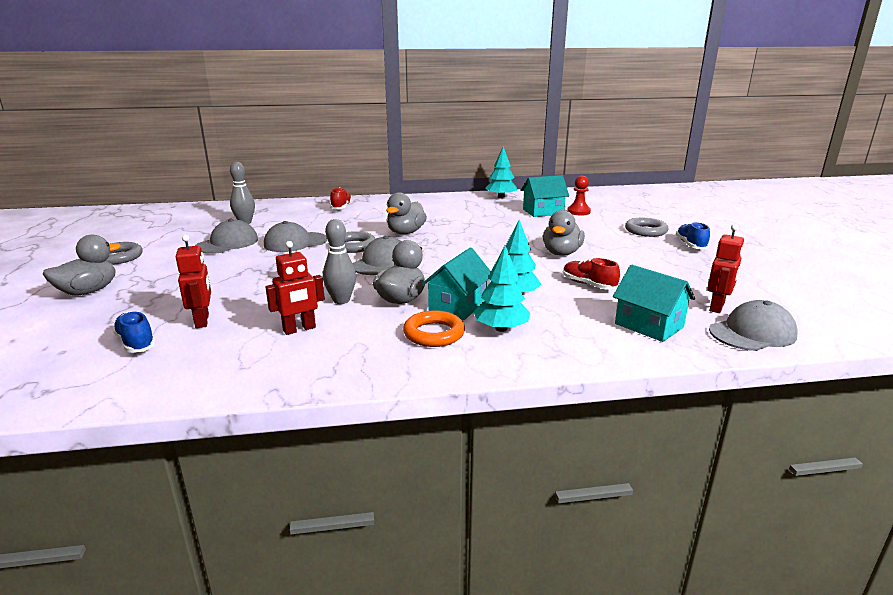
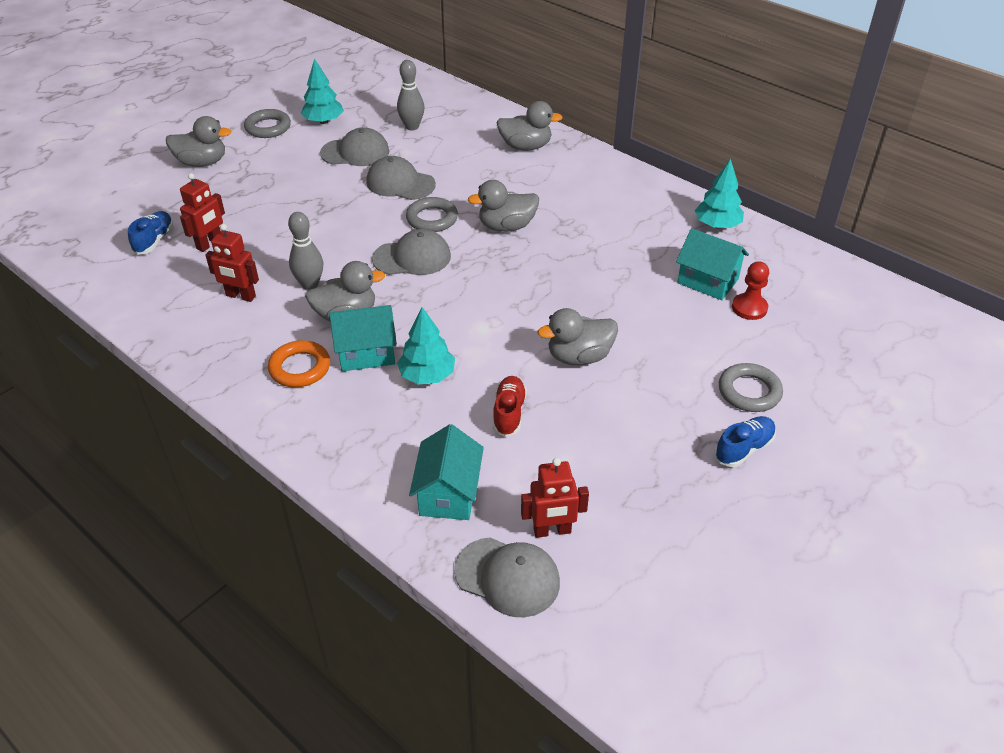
camera: 50 degrees right, 20 degrees up
red shoe [330,187,352,209] -> grey duck [497,101,563,151]
turquoise tree [474,246,530,332] -> turquoise tree moved to [301,58,344,124]

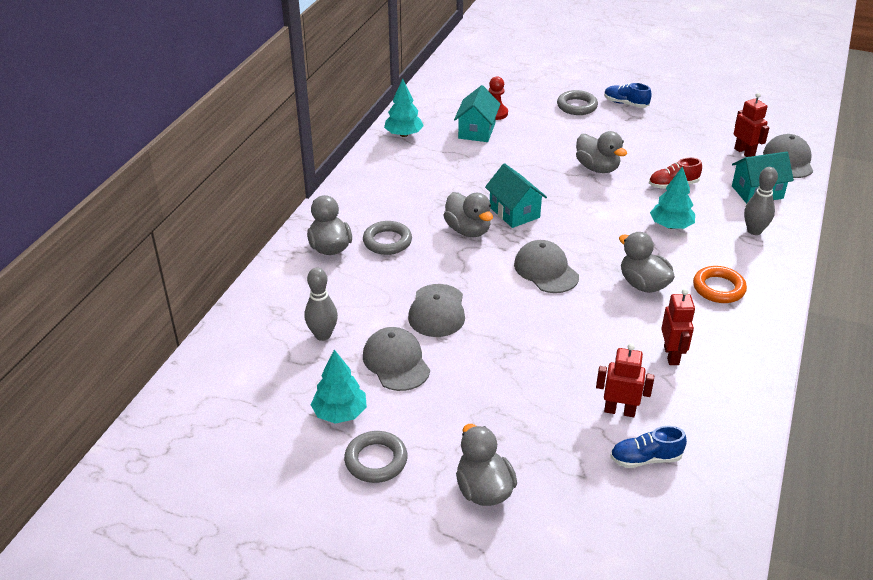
camera: 110 degrees left, 5 degrees down
grey bowling pin [288,212,323,290] -> grey bowling pin moved to [744,167,778,235]
turquoise house [329,305,397,371] -> turquoise house moved to [485,163,547,228]
grey ring [406,197,458,232] -> grey ring moved to [363,221,412,255]

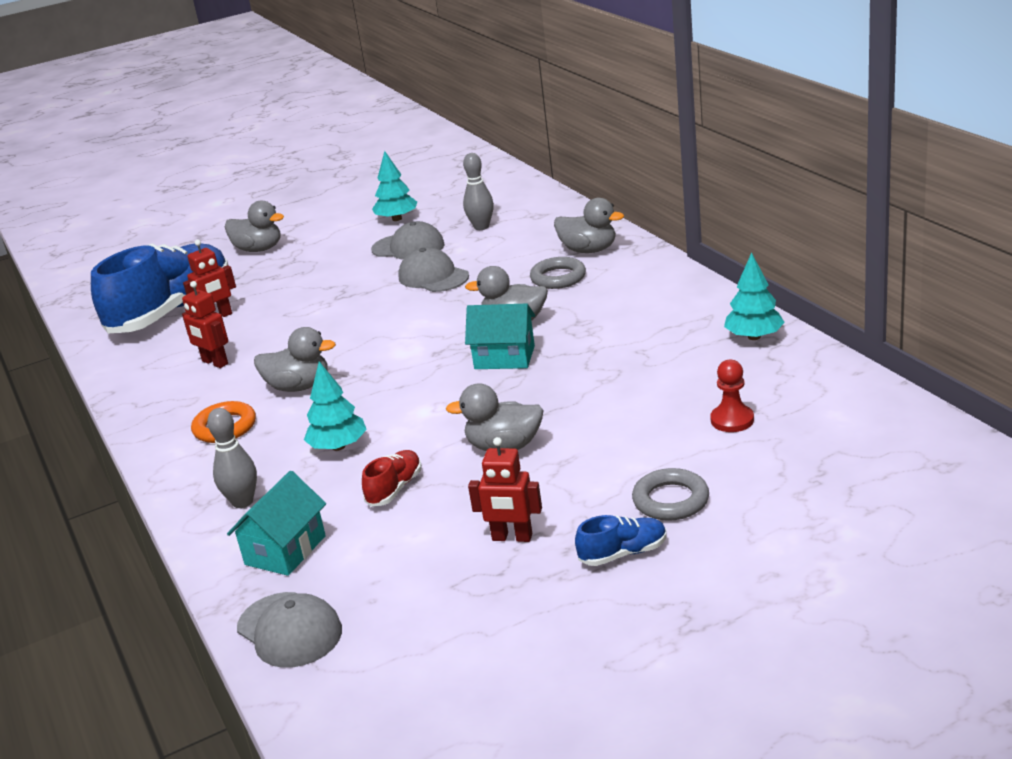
camera: 135 degrees right, 10 degrees down
grey ring [344,431,408,483] -> none
turquoise house [454,85,500,142] -> none
grey cap [514,240,579,293] -> none
blue shoe [610,426,687,468] -> blue shoe [91,243,228,333], size x2.45
red robot [734,93,769,157] -> red robot moved to [468,437,542,542]

